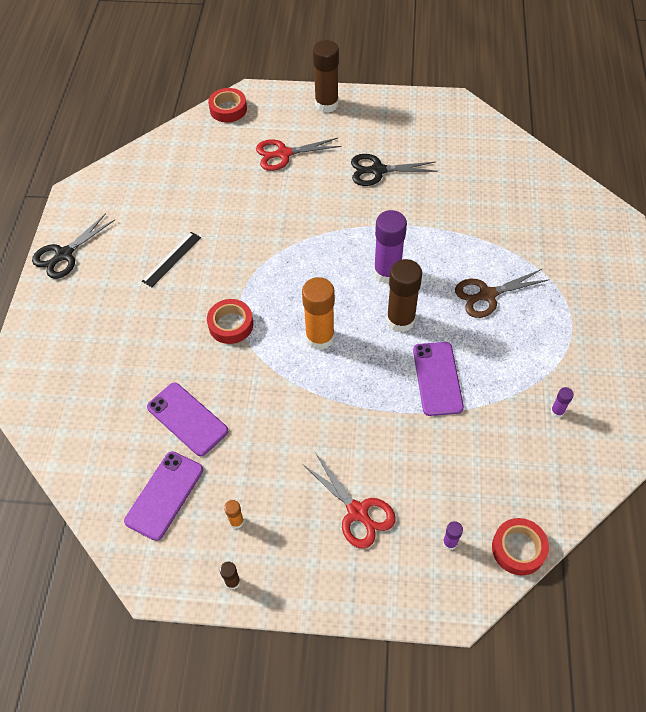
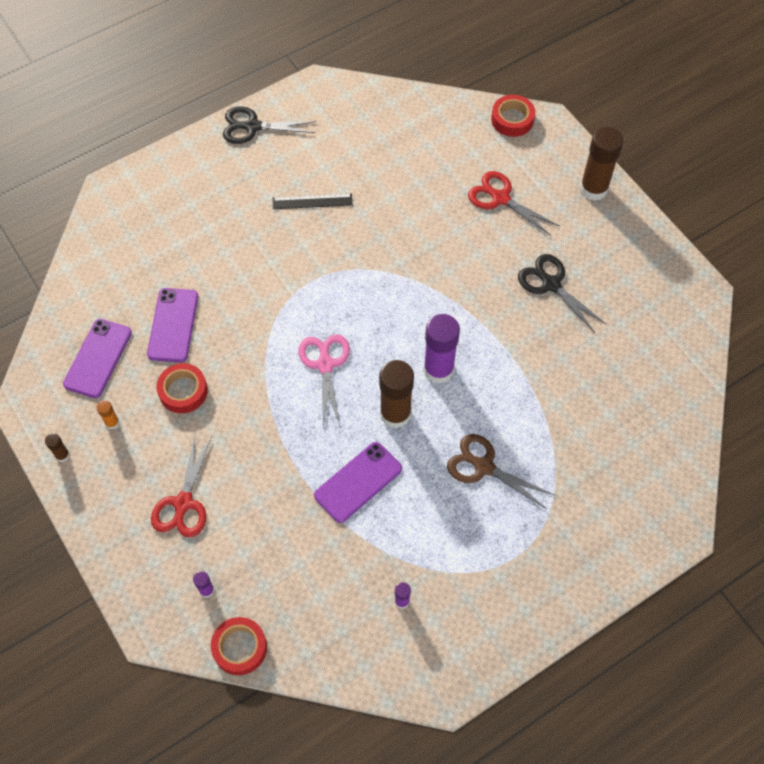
camera: 50 degrees right, 5 degrees up
purple phone [124,451,203,541] -> purple phone turned 60 degrees counterclockwise [63,319,132,398]
red tape [207,299,253,344] -> red tape moved to [156,363,208,413]
orange glue stick [302,277,335,350] -> pink scissors [298,334,350,427]

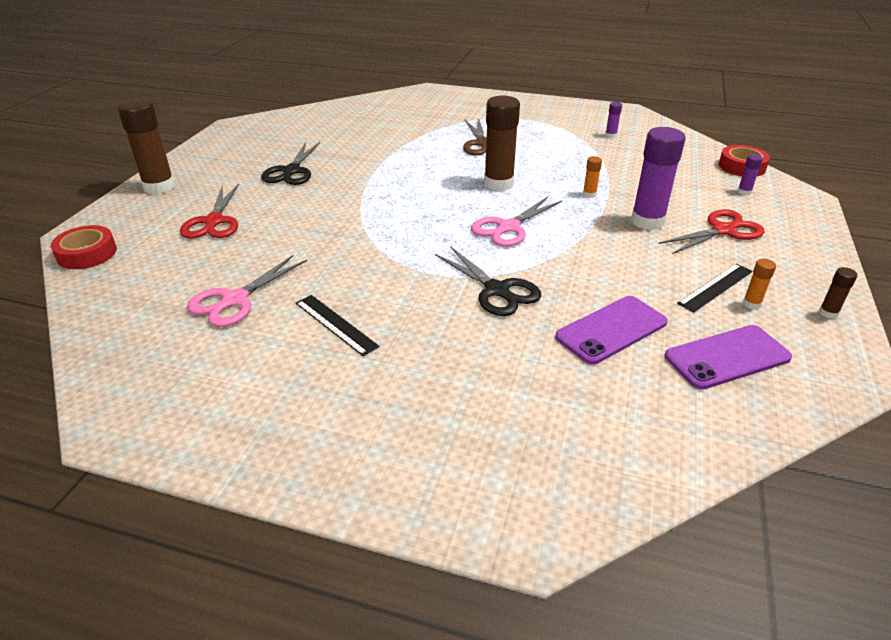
camera: 130 degrees left, 25 degrees down
red tape [156,363,208,413] -> none
black scissors [223,106,317,144] -> black scissors moved to [435,246,541,316]
purple phone [314,442,402,523] -> none
purple glue stick [423,314,460,384] -> purple glue stick moved to [631,127,686,230]
none -> pink scissors [187,255,307,327]
none -> orange glue stick [583,156,602,198]
none -> black ruler [677,264,753,312]

